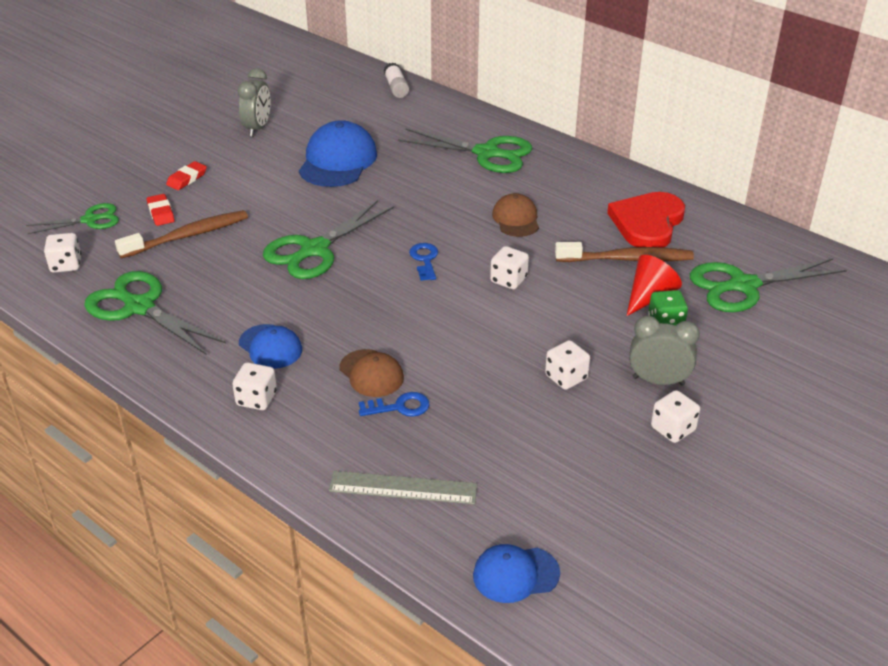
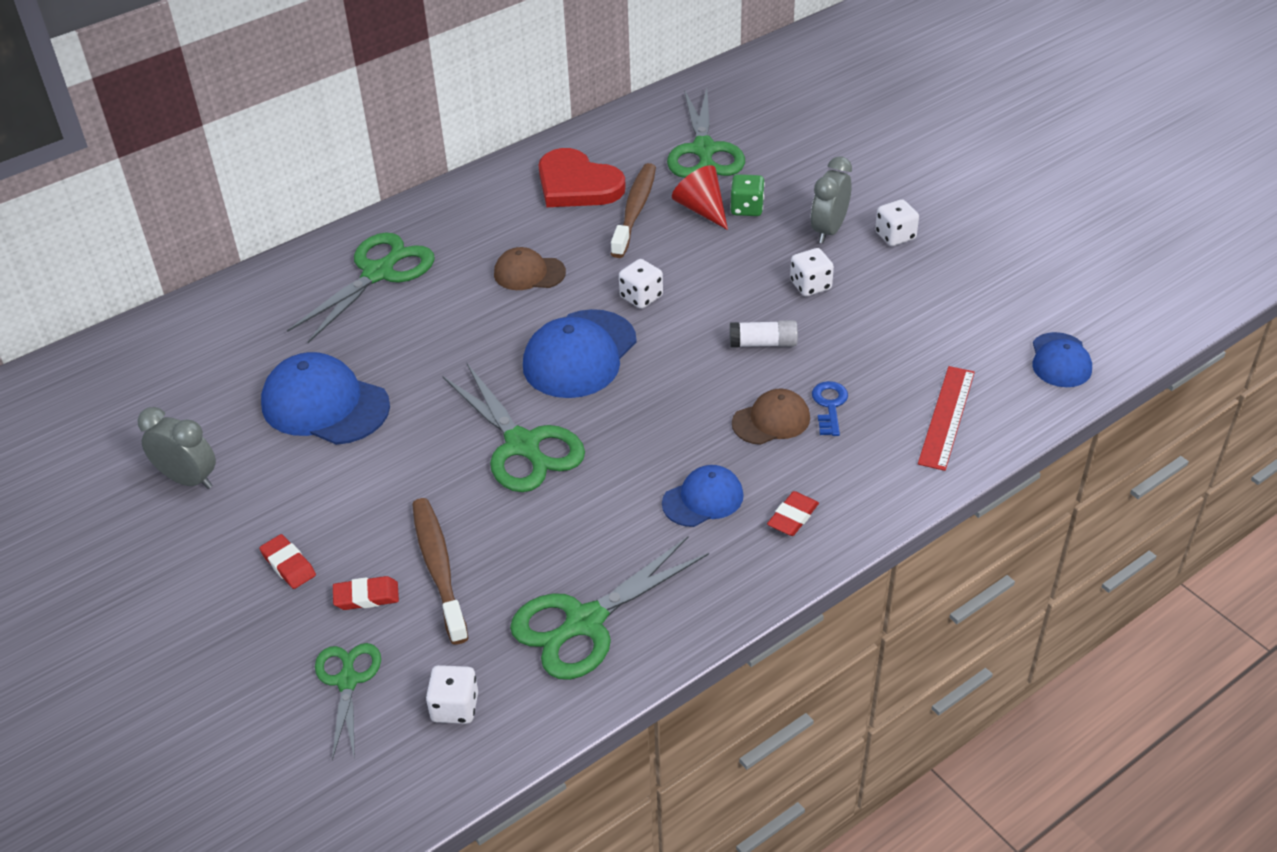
camera: 75 degrees left, 5 degrees up
white dice [232,363,277,410] -> red eraser [767,491,819,536]
grey ruler [329,471,478,505] -> red ruler [918,366,975,471]
white glue stick [384,63,409,98] -> white glue stick moved to [730,320,798,348]
blue key [409,243,438,281] -> blue cap [523,309,637,398]

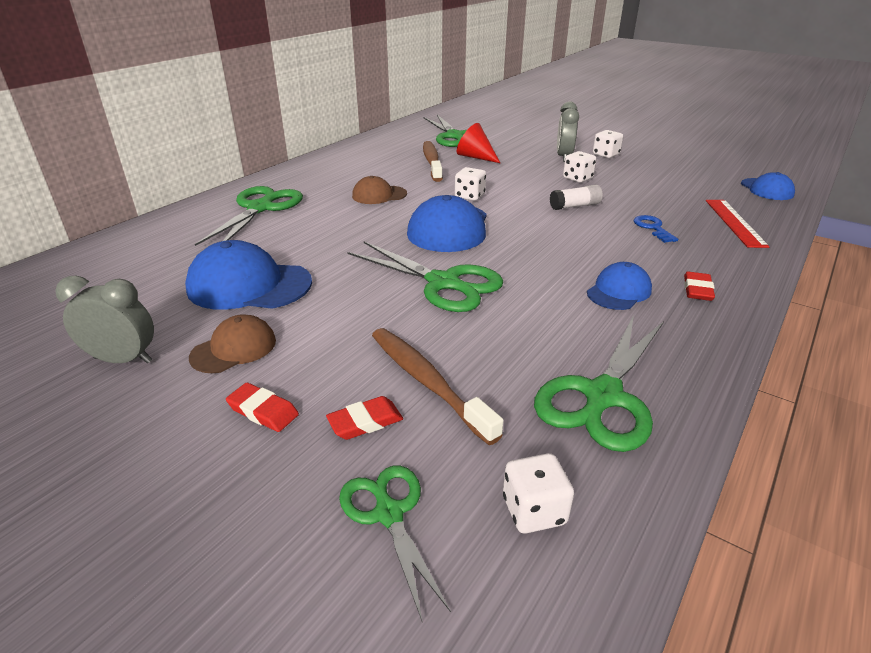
camera: 20 degrees left, 10 degrees down
red heart [539,148,626,207] -> none
green dice [730,174,765,216] -> none
brown cap [732,389,810,445] -> brown cap moved to [189,314,276,373]

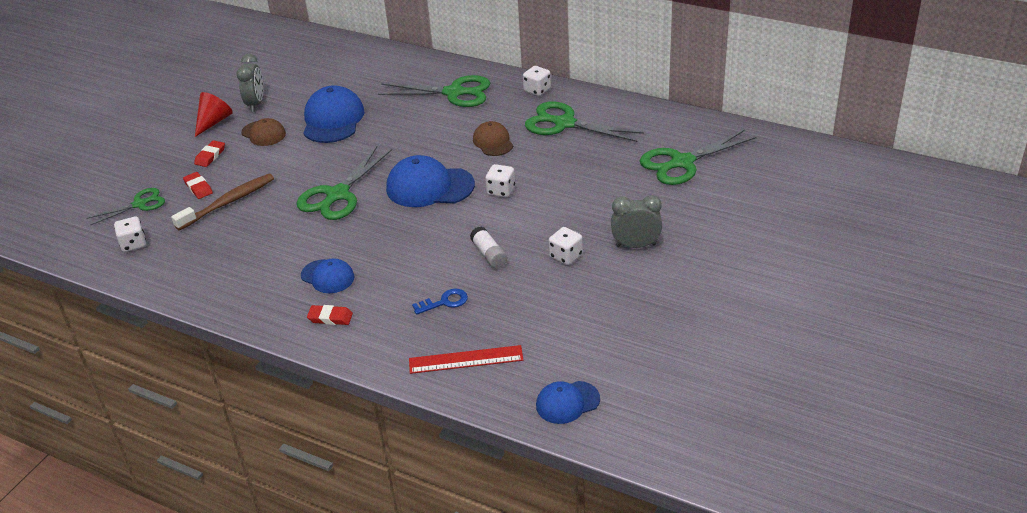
camera: 85 degrees right, 5 degrees up
brown toothbrush [423,141,443,182] -> none
red cone [457,123,500,163] -> red cone moved to [195,92,233,137]
green scissors [534,315,664,452] -> green scissors moved to [525,101,644,142]
white dice [593,130,623,158] -> white dice moved to [523,66,551,96]

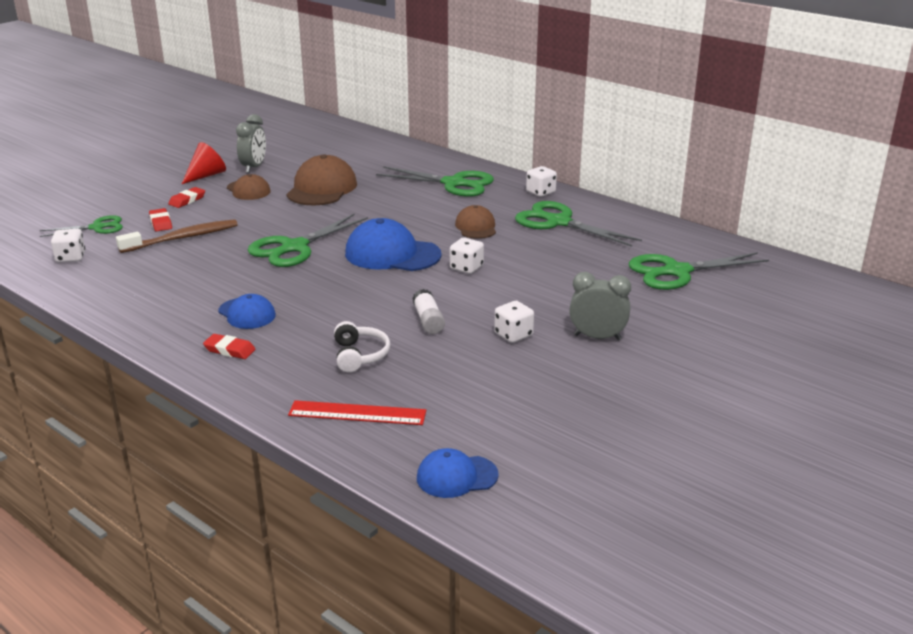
camera: 10 degrees right, 10 degrees down
blue cap [303,85,364,143] -> brown cap [286,154,357,206]
blue key [412,288,468,315] -> white headphones [334,321,390,372]

